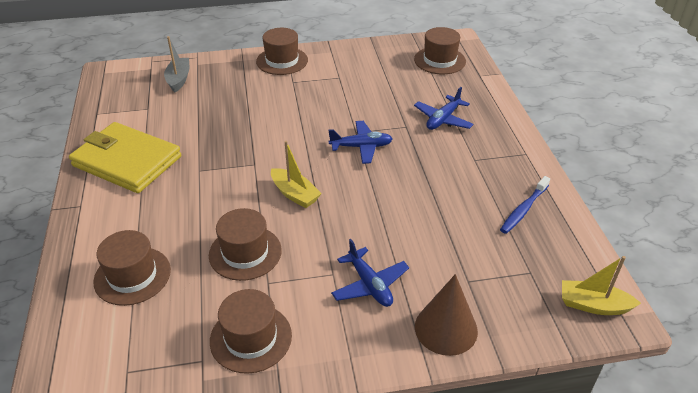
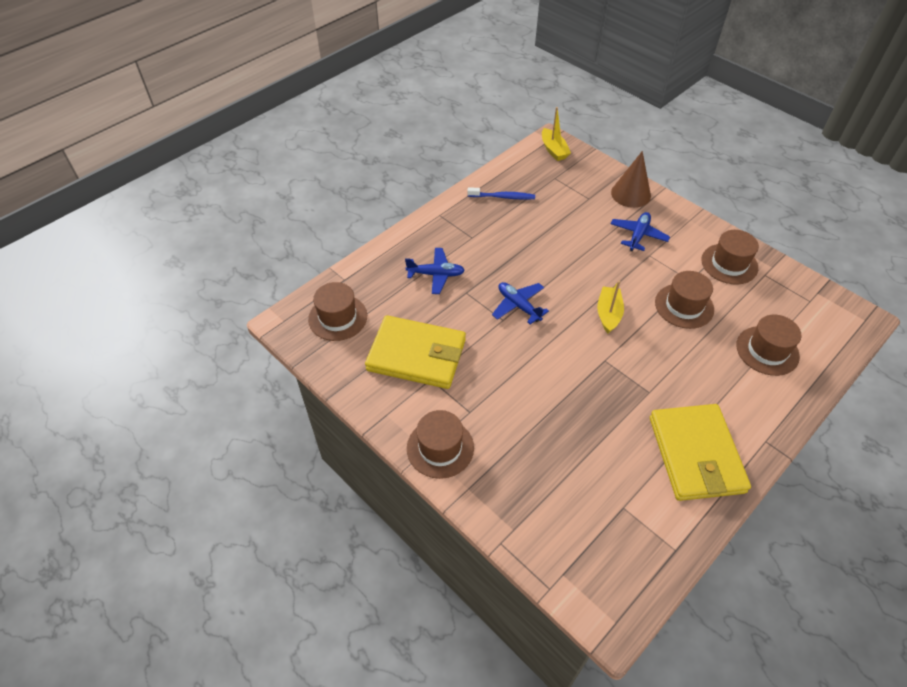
camera: 125 degrees left, 10 degrees up
grey boat [164,36,189,92] -> none
none -> yellow wallet [365,315,466,389]

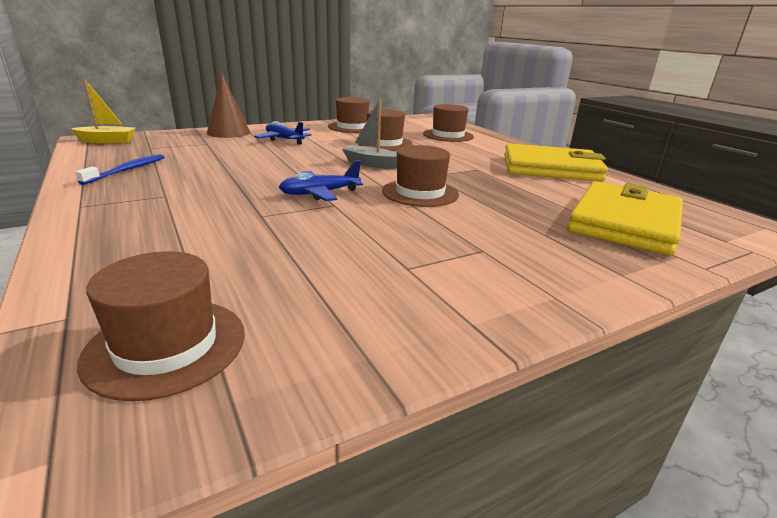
camera: 75 degrees left, 25 degrees down
yellow wallet [365,315,466,389] -> yellow wallet moved to [567,181,683,256]
blue plane [405,248,465,294] -> none
brown hat [407,410,474,479] -> brown hat moved to [382,145,459,207]
yellow boat [597,281,624,333] -> grey boat [342,100,397,169]

